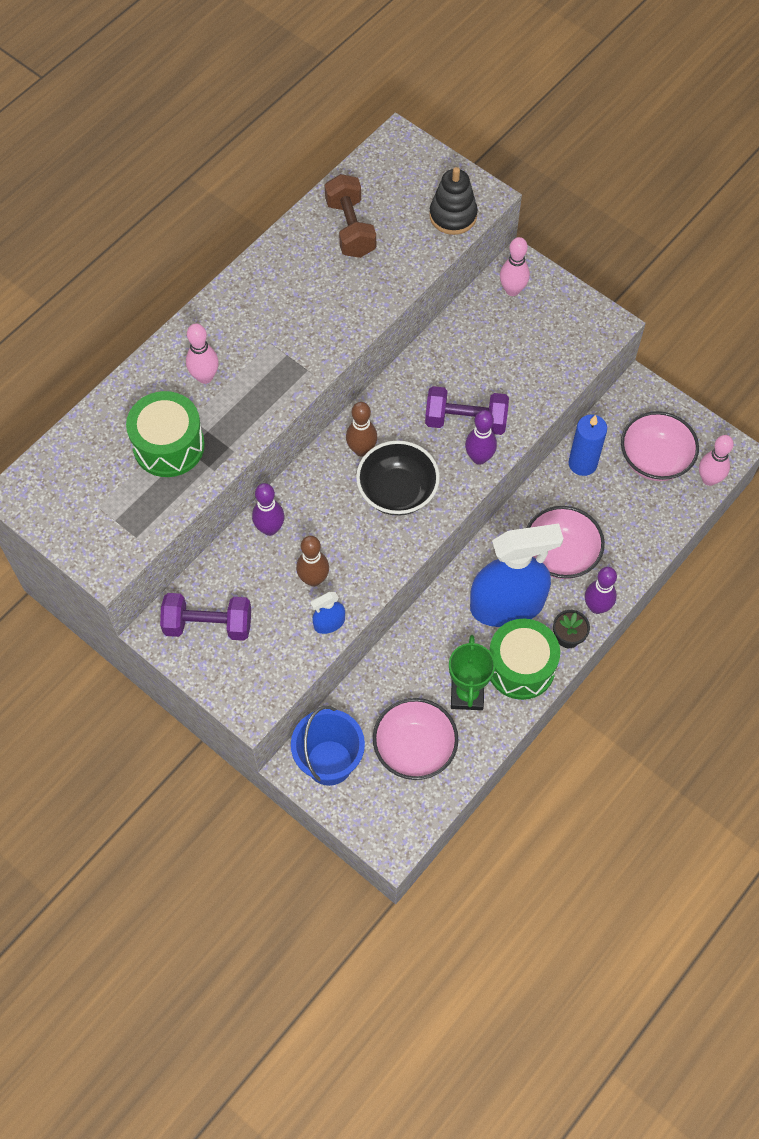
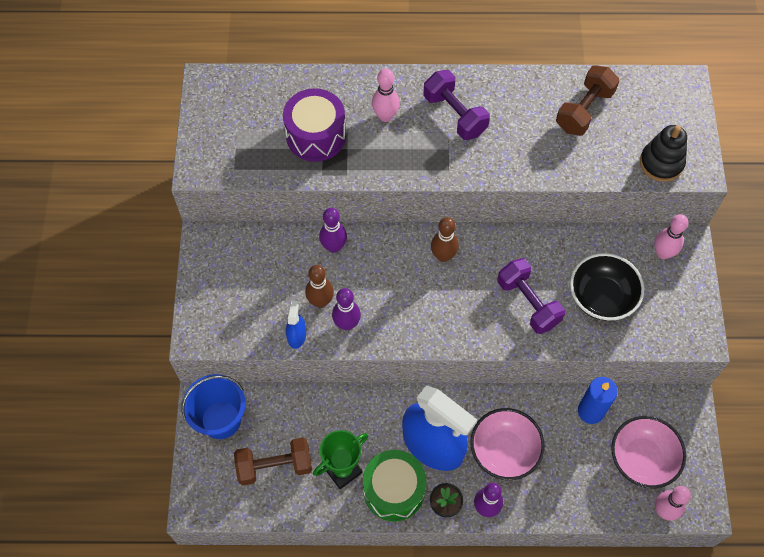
camera: 50 degrees right, 0 degrees up
green drum [126,391,205,477] -> purple drum [283,88,346,162]
purple dumbbell [160,593,251,641] -> purple dumbbell moved to [424,70,490,140]
blue spray bottle [310,592,345,634] -> blue spray bottle turned 75 degrees clockwise [286,300,306,349]
black bowl [356,440,440,516] -> black bowl moved to [570,253,644,321]
pink bowl [373,698,459,780] -> brown dumbbell [234,438,312,486]
purple bowling pin [465,410,497,465] -> purple bowling pin moved to [332,288,361,330]

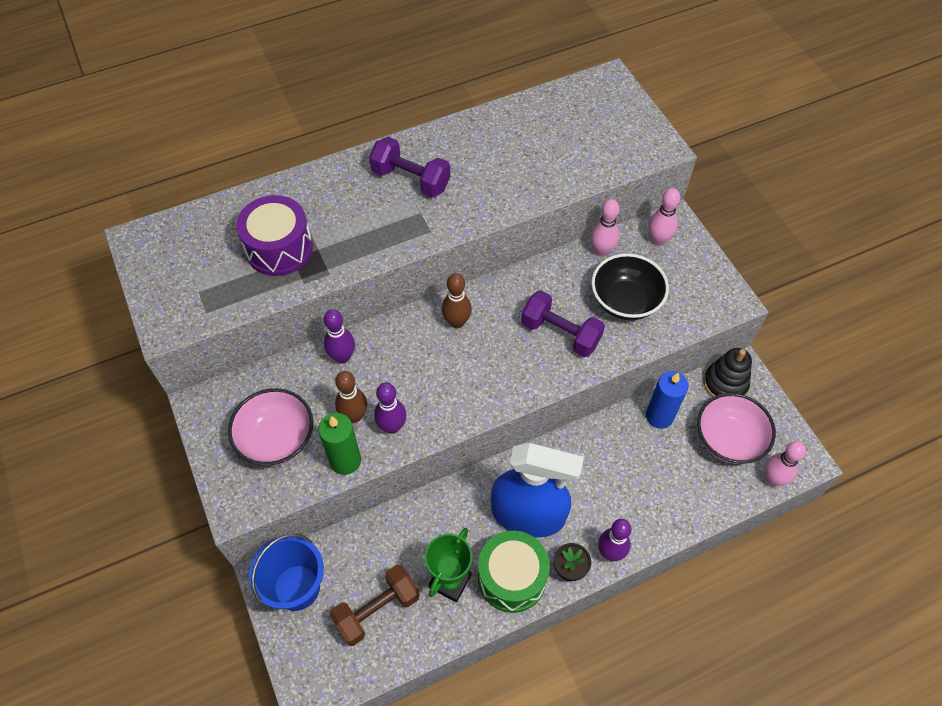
camera: 25 degrees left, 5 degrees down
blue spray bottle [286,300,306,349] -> green candle [318,413,361,475]
pink bowling pin [372,69,400,122] -> pink bowling pin moved to [590,199,620,256]
pink bowl [471,408,545,480] -> pink bowl moved to [228,388,313,466]
brown dumbbell [556,65,620,136] -> none
black stacking toy [640,125,687,182] -> black stacking toy moved to [704,348,752,397]

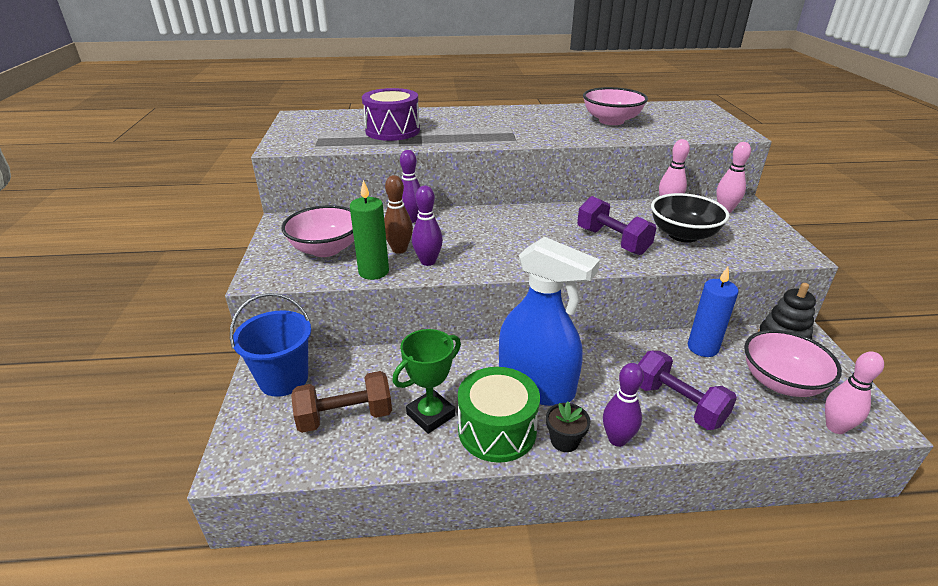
camera: 20 degrees right, 25 degrees down
purple dumbbell [369,137,450,197] -> purple dumbbell moved to [638,351,737,430]
brown bowling pin [442,273,472,329] -> none
none -> pink bowl [583,87,648,125]

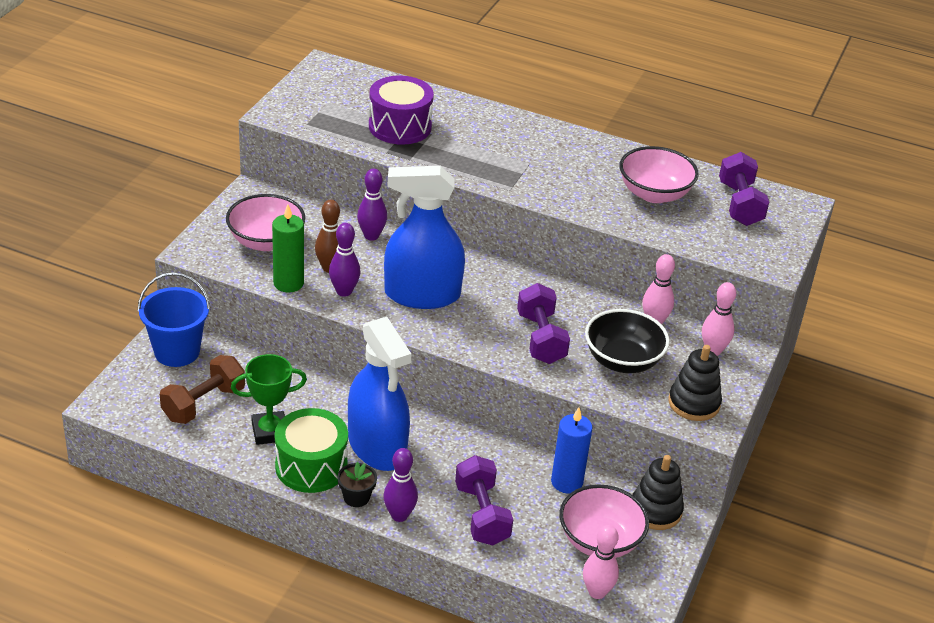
camera: 25 degrees right, 5 degrees up
brown dumbbell [291,371,392,433] -> brown dumbbell turned 60 degrees counterclockwise [160,355,245,424]
none -> blue spray bottle [384,166,465,309]
none -> black stacking toy [668,345,722,421]
none -> purple dumbbell [719,152,769,226]

